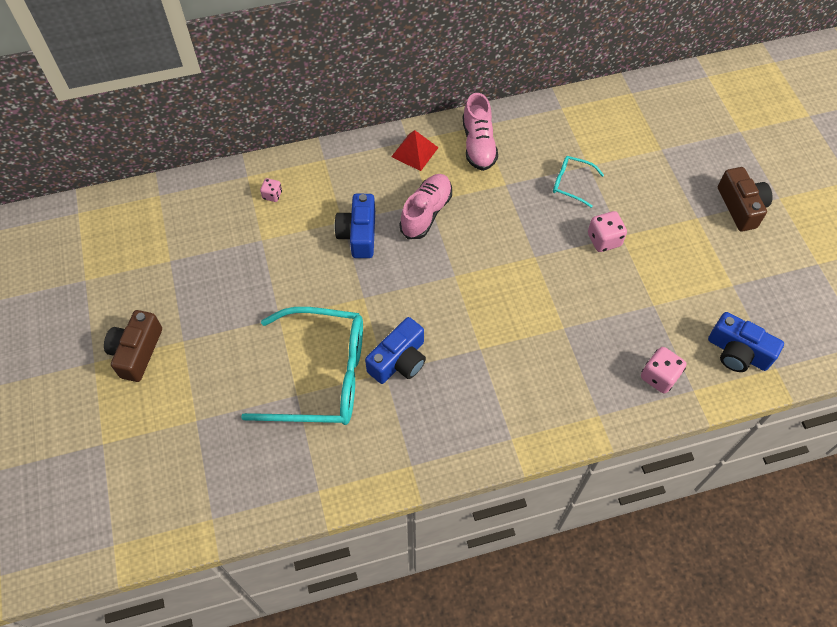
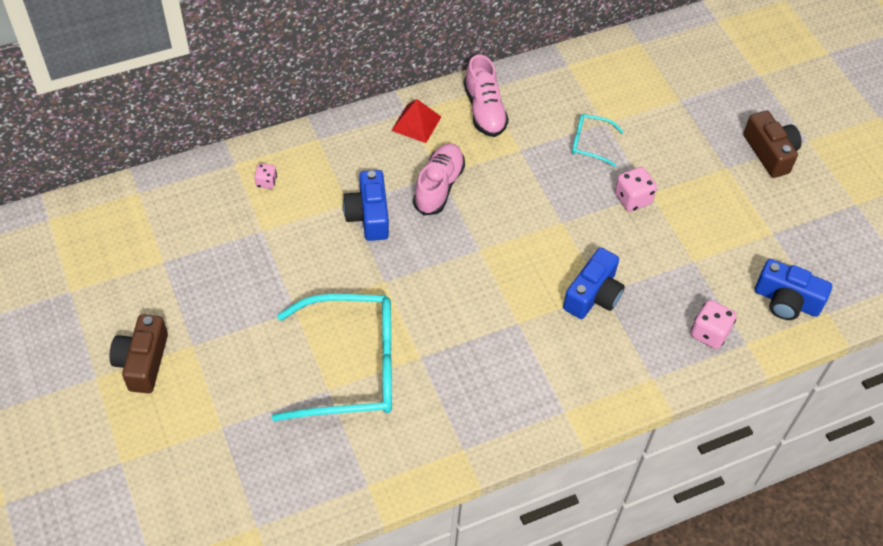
camera: 10 degrees left, 5 degrees down
blue camera [365,317,426,384] -> blue camera moved to [563,247,625,319]

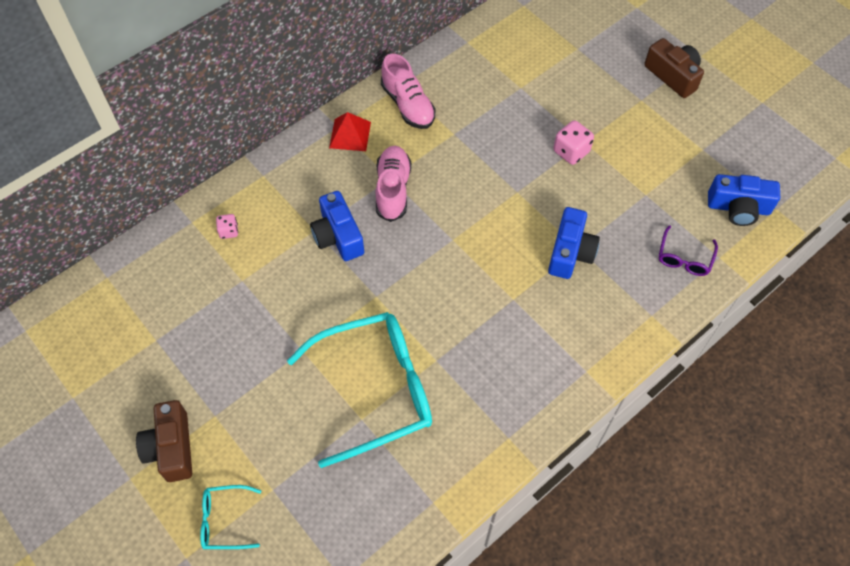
camera: 15 degrees left, 5 degrees up
turquoise glasses [572,114,624,167] -> turquoise glasses moved to [200,485,261,549]
pink dice [691,300,737,349] -> purple glasses [659,225,718,276]

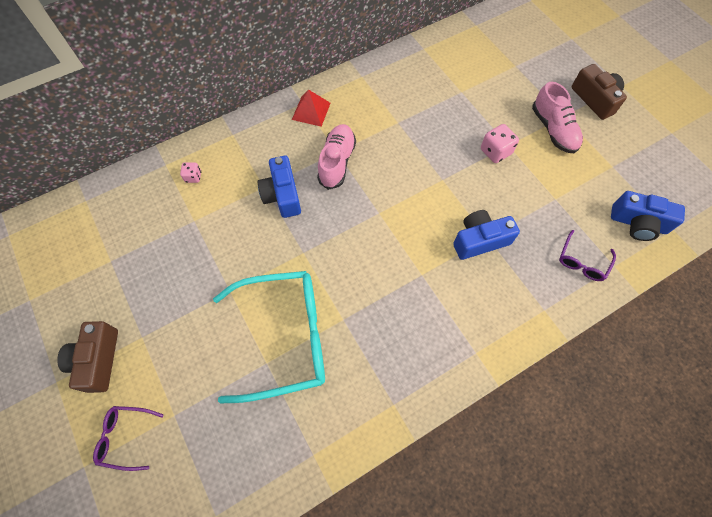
camera: 10 degrees right, 5 degrees up
turquoise glasses [200,485,261,549] -> purple glasses [93,406,164,471]
pink shoe [381,54,435,129] -> pink shoe moved to [532,82,583,153]
blue camera [548,207,600,279] -> blue camera turned 135 degrees counterclockwise [453,210,520,260]

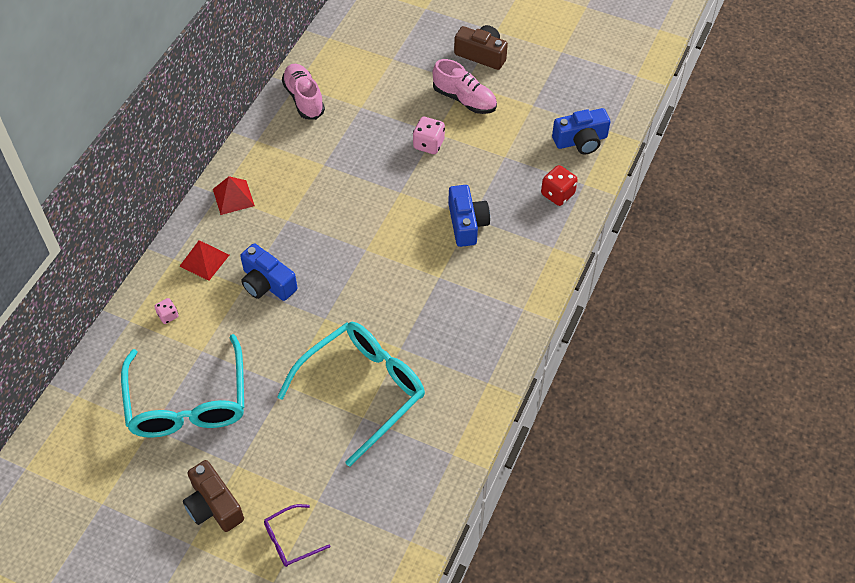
camera: 35 degrees left, 10 degrees down
pink shoe [317,124,356,190] -> pink shoe moved to [282,64,325,120]
blue camera [453,210,520,260] -> blue camera turned 135 degrees clockwise [448,185,490,247]
purple glasses [559,230,616,281] -> red dice [541,165,578,206]
none -> turquoise glasses [121,334,244,438]
none -> red pyramid [180,240,229,281]

